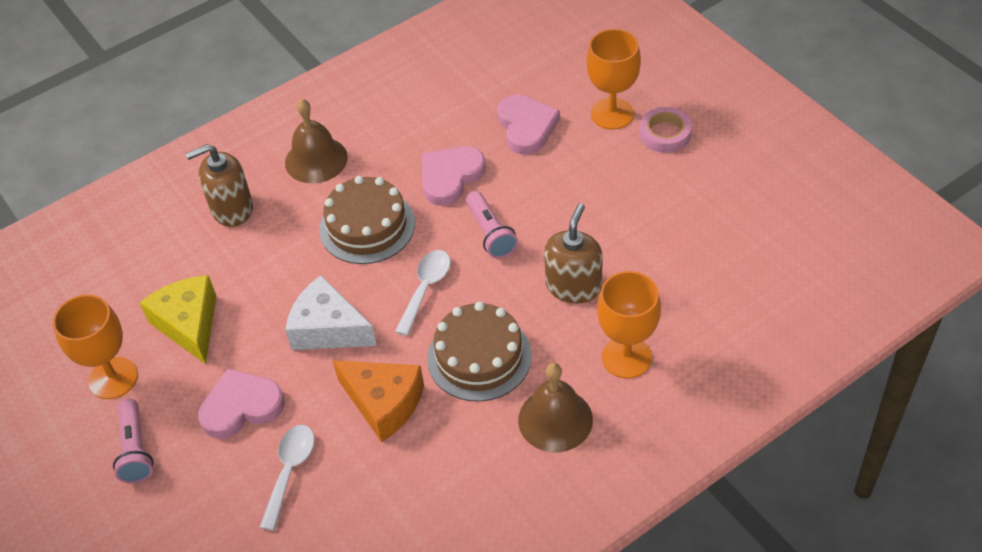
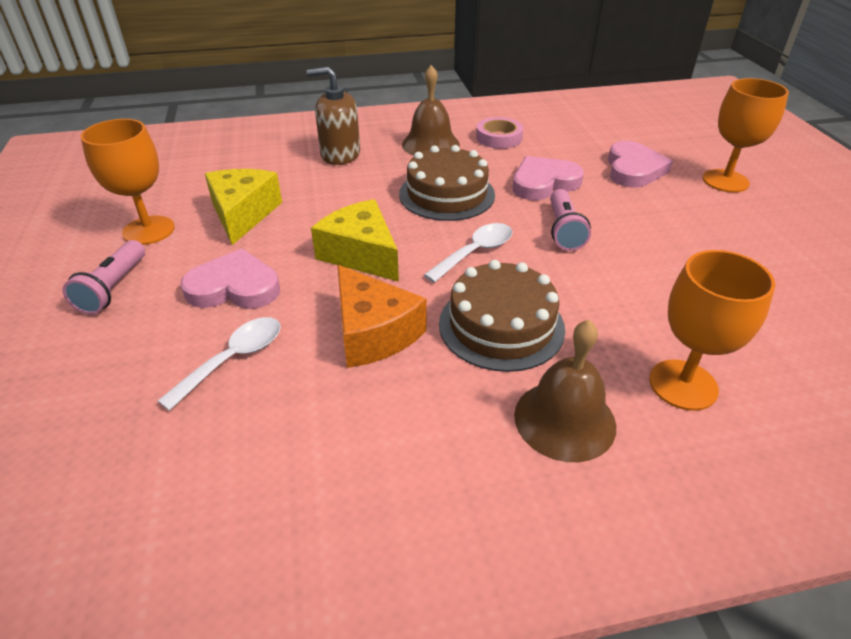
camera: 20 degrees right, 10 degrees down
white cheese [285,275,377,350] -> yellow cheese [311,199,399,282]
brown soap dispenser [544,203,603,303] -> none
pink tape [640,107,692,153] -> pink tape moved to [476,117,524,149]

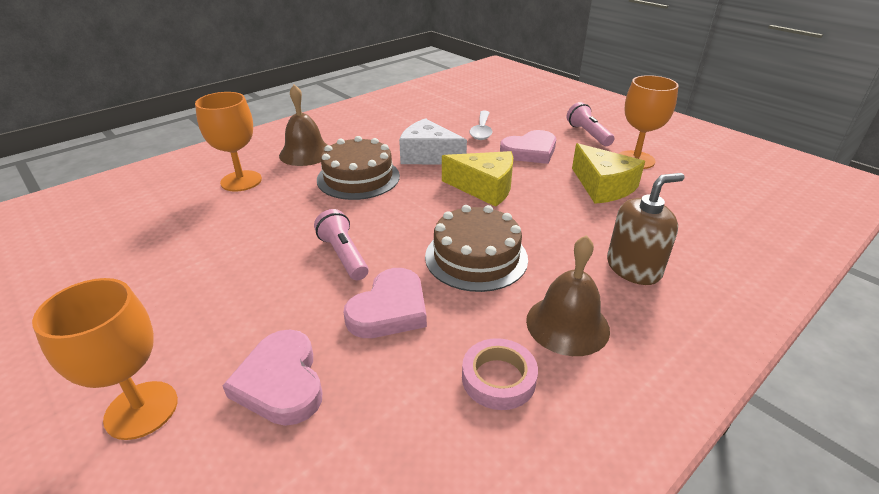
camera: 150 degrees right, 5 degrees down
orange cheese [337,265,426,368] -> white cheese [399,118,467,164]
white spoon [424,223,512,283] -> none

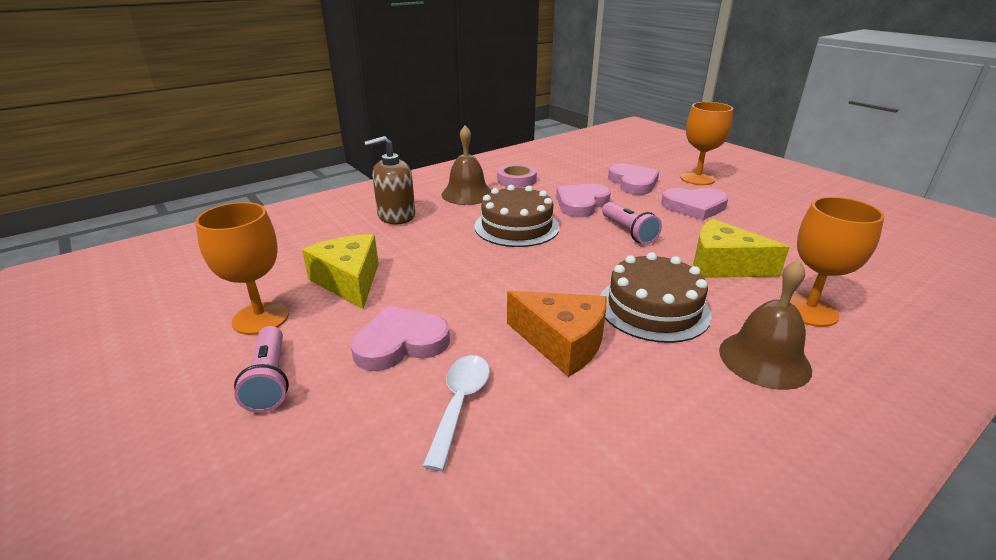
camera: 175 degrees left, 5 degrees down
white cheese [399,118,467,164] -> orange cheese [507,291,607,377]
yellow cheese [442,151,513,207] -> yellow cheese moved to [693,219,789,278]
none -> pink heart [661,188,728,220]

